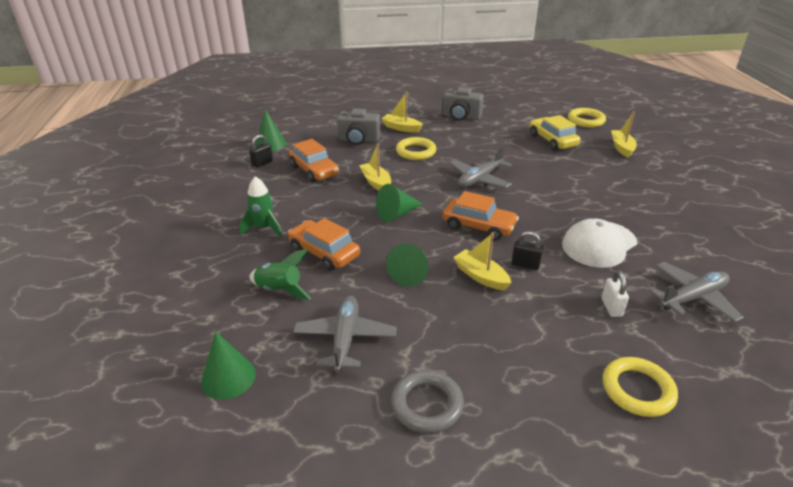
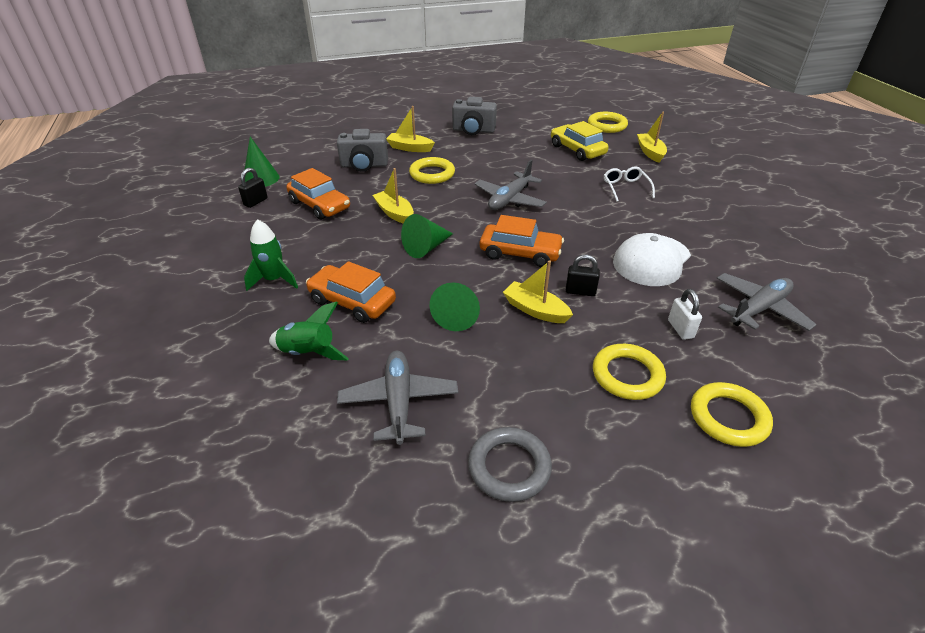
camera: 10 degrees left, 5 degrees up
green cone [201,331,256,400] -> none
none -> yellow ring [593,344,666,400]
none -> white glasses [604,166,655,202]

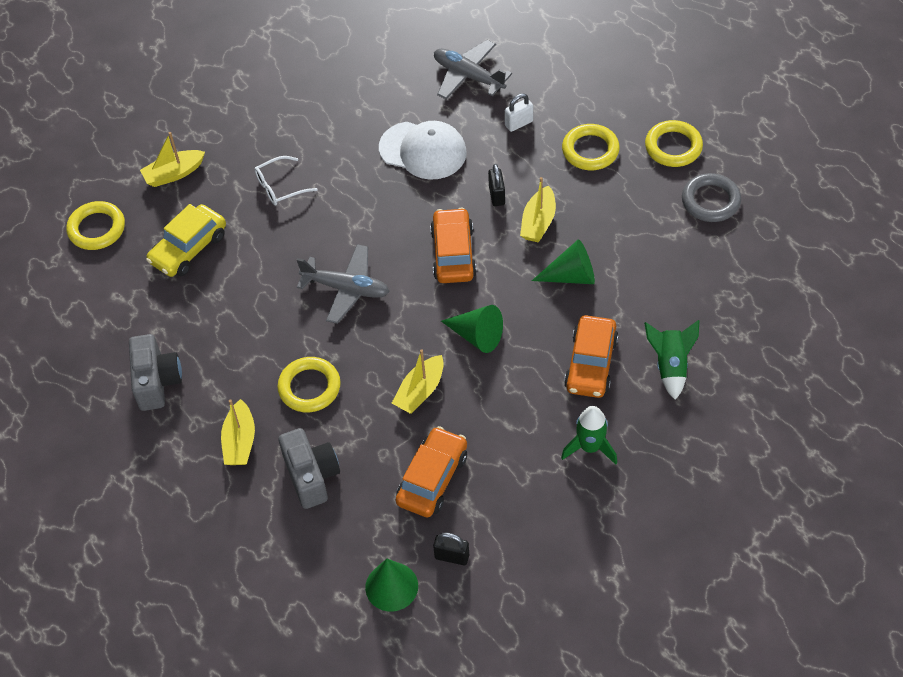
camera: 105 degrees left, 15 degrees up
grey plane [337,351,458,445] -> none
yellow ring [691,382,773,447] -> yellow ring moved to [645,120,703,167]

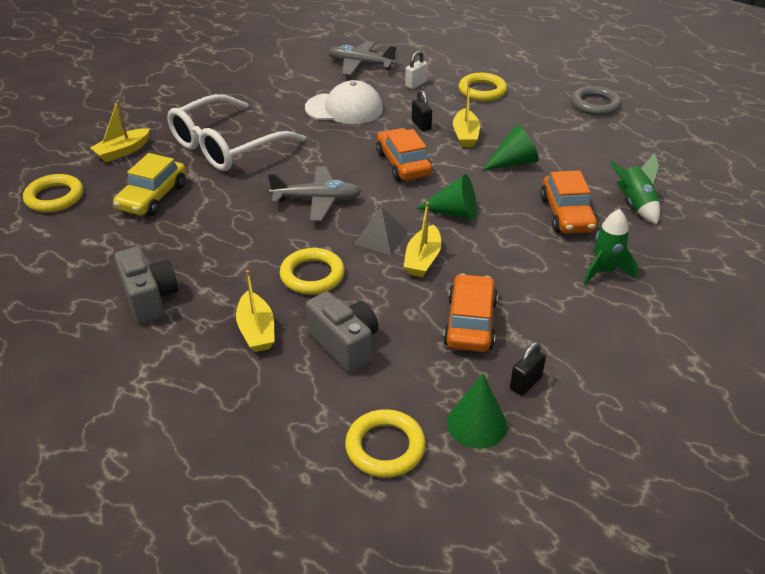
camera: 20 degrees left, 15 degrees down
white glasses [255,156,317,205] -> white glasses [167,94,305,171], size x2.23
black padlock [433,533,469,565] -> black padlock turned 45 degrees counterclockwise [510,342,546,396]
yellow ring [645,120,703,167] -> yellow ring moved to [345,409,426,478]
none -> grey pyramid [354,206,408,255]

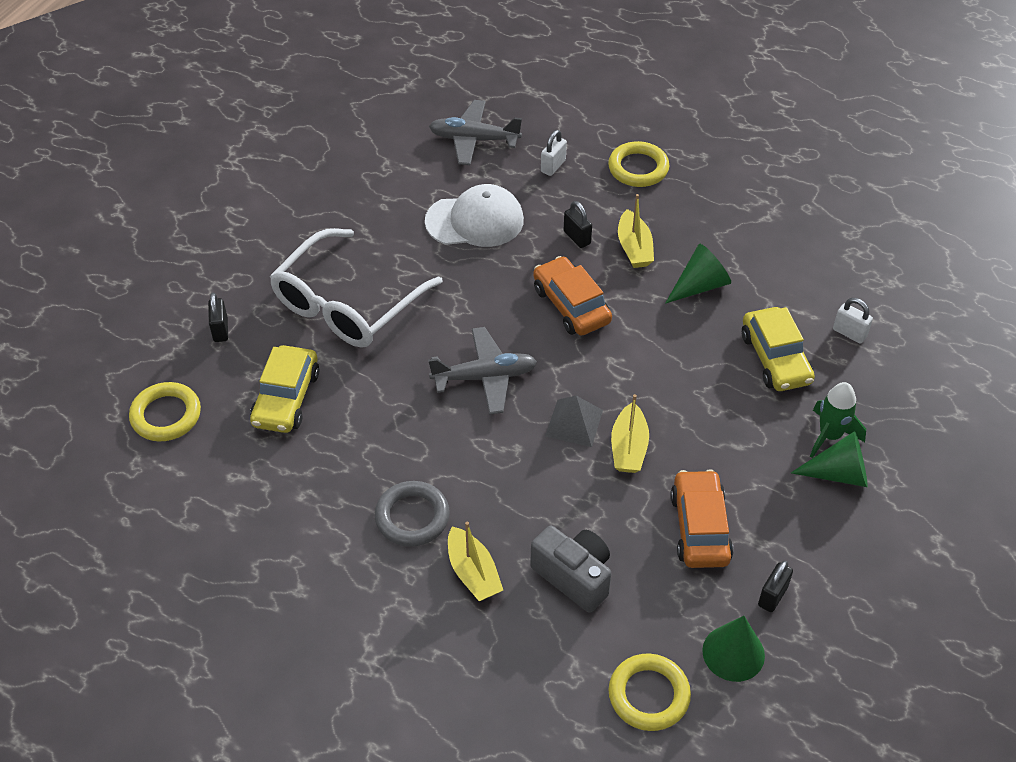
camera: 10 degrees left, 10 degrees up
yellow boat [90,100,150,162] -> black padlock [208,292,228,342]
grey camera [114,246,178,324] -> none
yellow ring [280,248,345,294] -> none
green cone [416,174,477,220] -> green cone moved to [791,431,868,487]
orange car [540,170,598,234] -> yellow car [742,307,815,391]
grey ring [571,86,622,116] -> grey ring moved to [375,481,450,547]
green rocket [610,153,660,224] -> white padlock [833,298,873,343]

